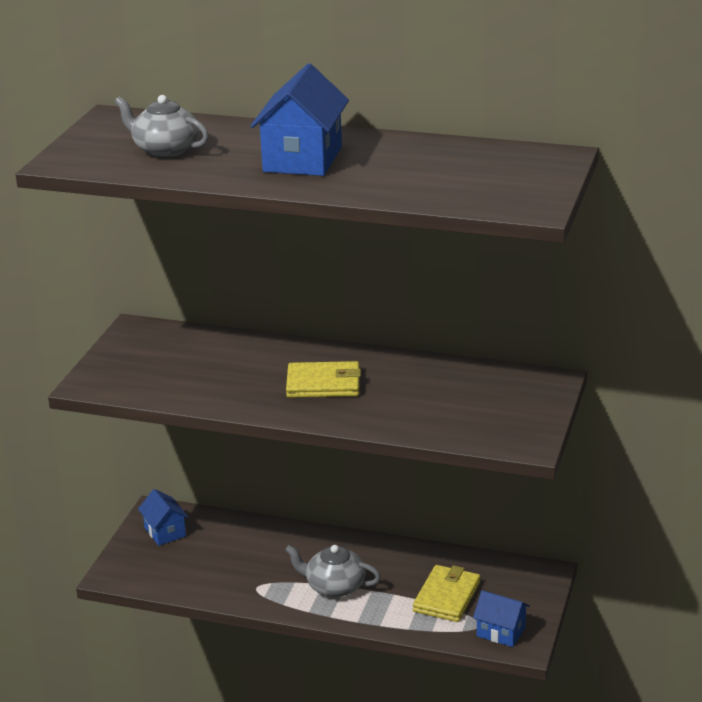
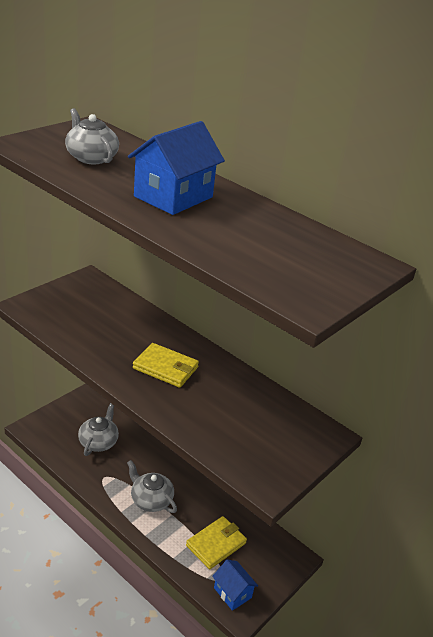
camera: 20 degrees right, 5 degrees up
blue house [138,489,189,546] -> none
none -> grey teapot [78,403,119,456]

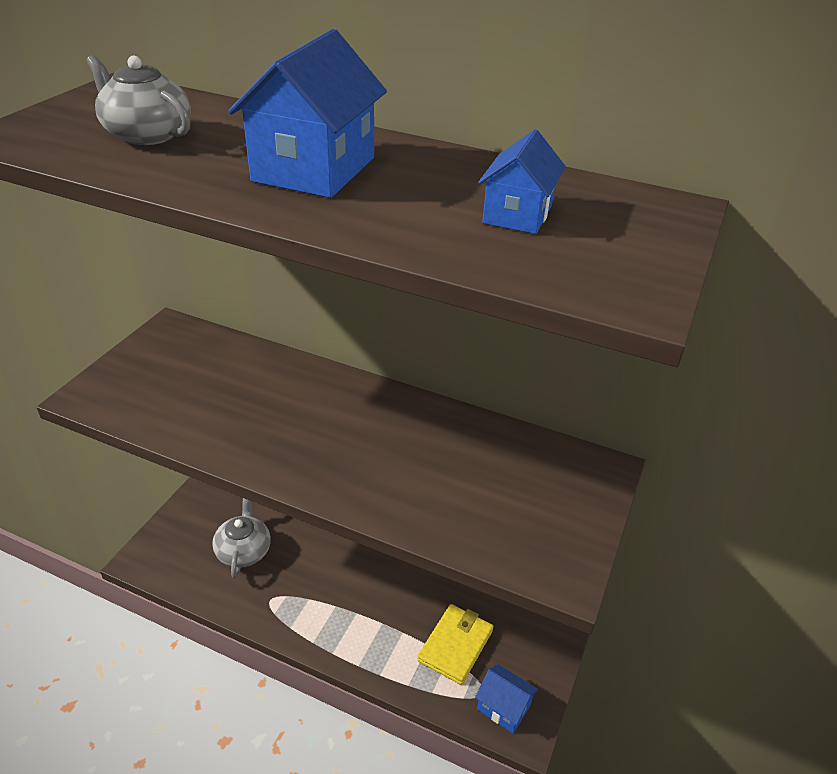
camera: 15 degrees left, 5 degrees up
grey teapot [127,460,177,513] -> none
yellow wallet [133,343,199,388] -> none
none -> blue house [478,129,566,234]

